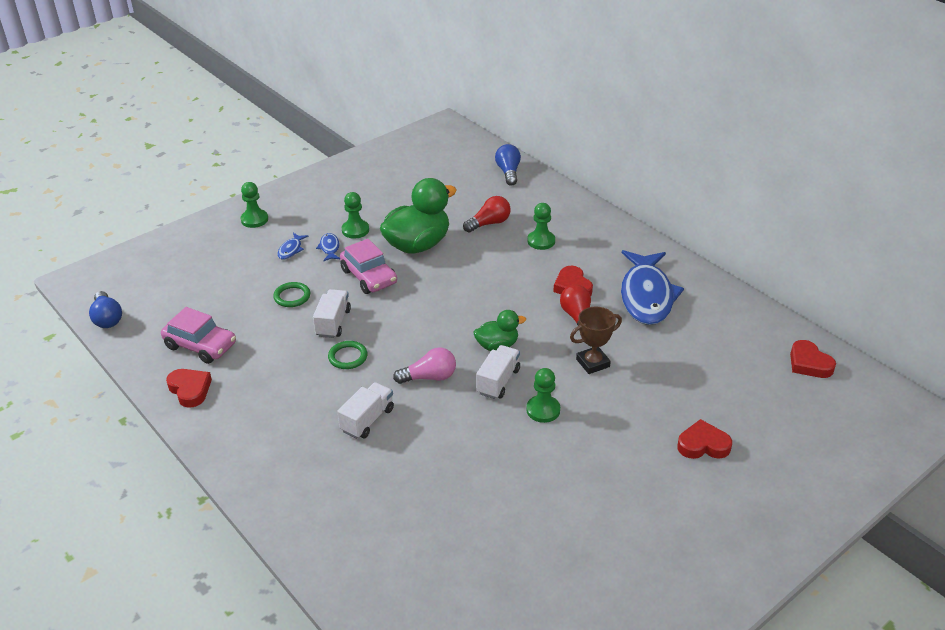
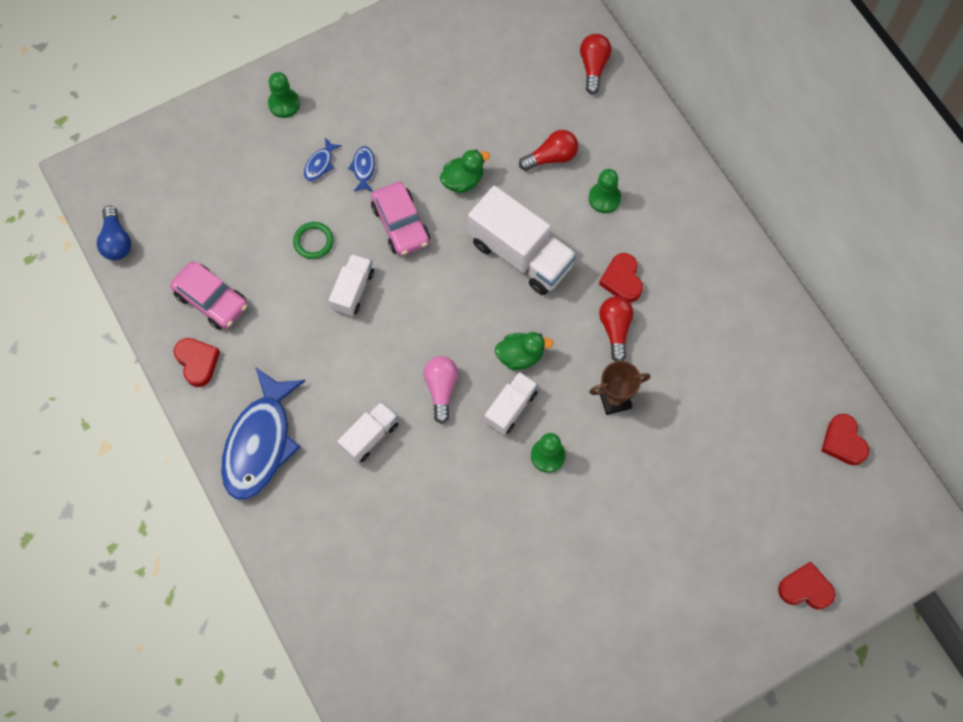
camera: 10 degrees right, 30 degrees up
green ring [328,341,368,369] -> none
green pawn [342,192,369,239] -> none
green duck [380,178,456,254] -> green duck [440,149,490,193], size x0.53
pink light bulb [393,348,456,384] -> pink light bulb turned 90 degrees counterclockwise [424,356,458,424]
blue light bulb [495,144,521,186] -> red light bulb [580,34,612,94]
blue fish [621,250,684,325] -> blue fish moved to [221,368,305,500]
red heart [677,419,732,459] -> red heart moved to [778,562,835,609]
none -> white truck [468,186,577,295]

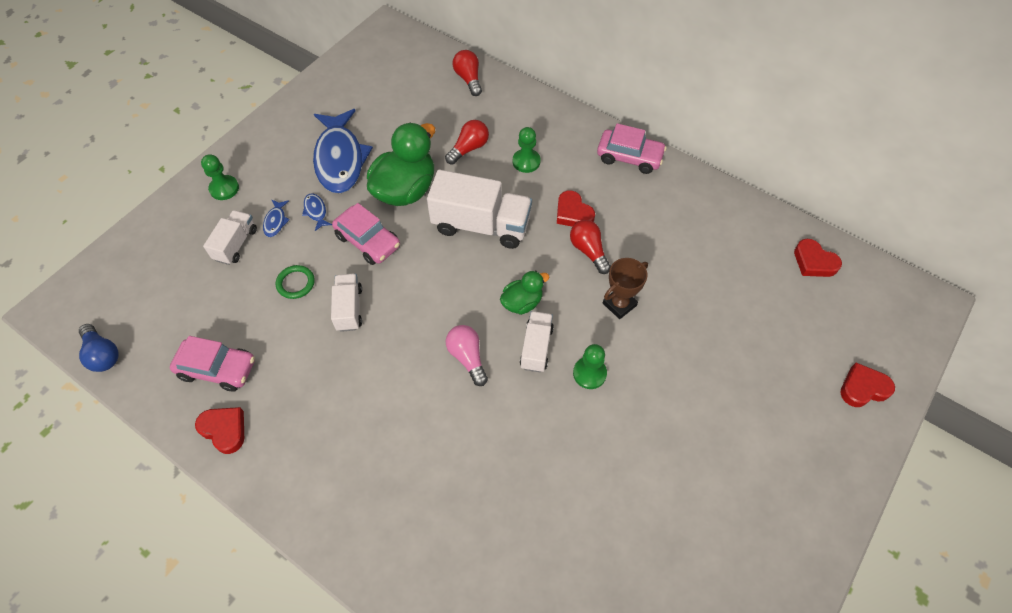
camera: 25 degrees left, 10 degrees down
blue fish [221,368,305,500] -> blue fish moved to [313,109,373,193]
white truck [337,401,398,463] -> white truck moved to [203,210,257,265]
green duck [440,149,490,193] -> green duck [367,123,435,206], size x1.87
none -> pink car [597,123,667,174]

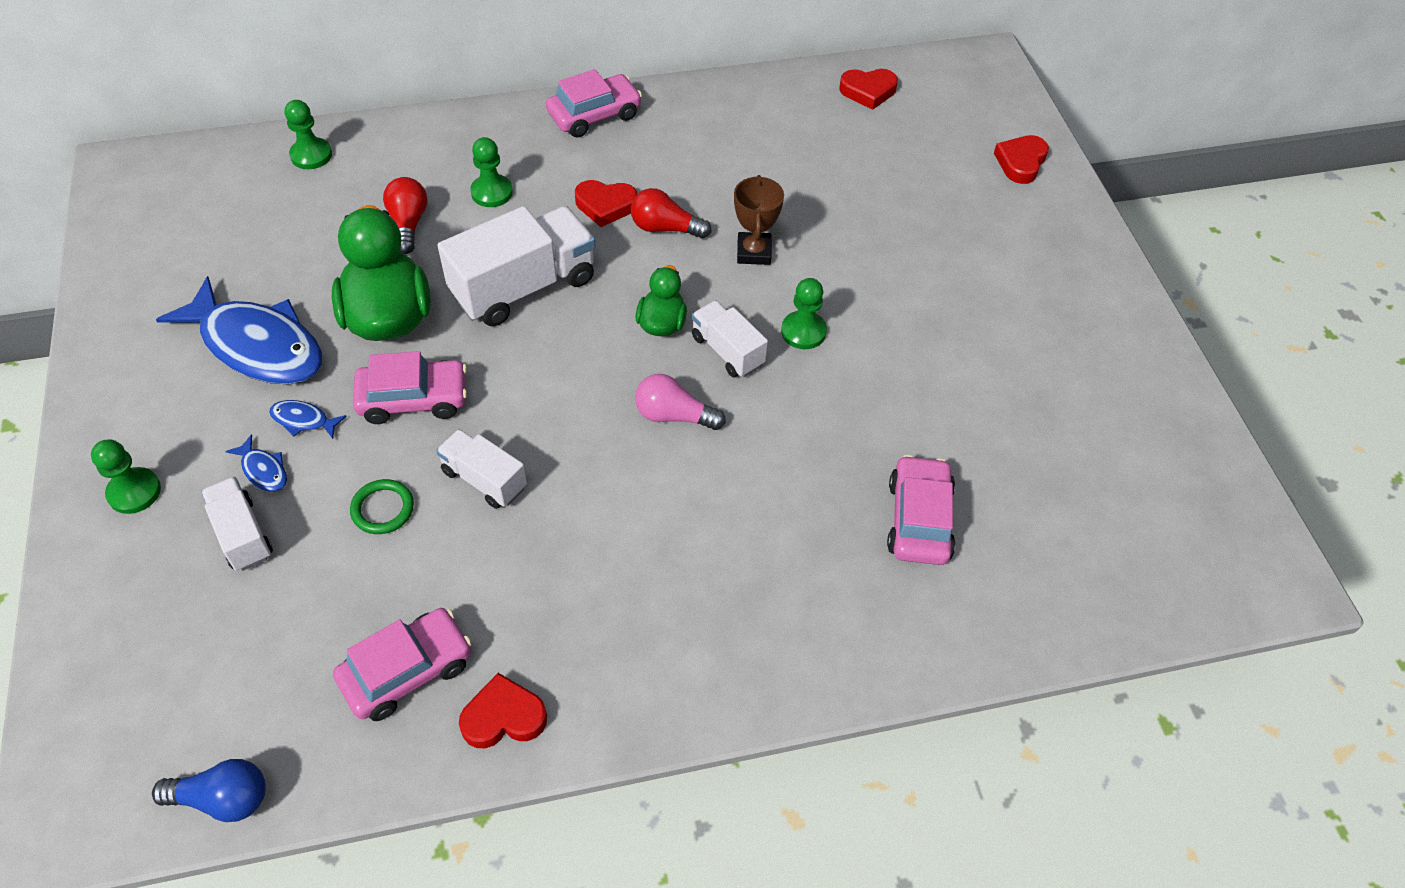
camera: 50 degrees left, 5 degrees down
red light bulb [453,50,482,96] -> green pawn [285,100,332,169]
none -> pink car [887,455,956,565]

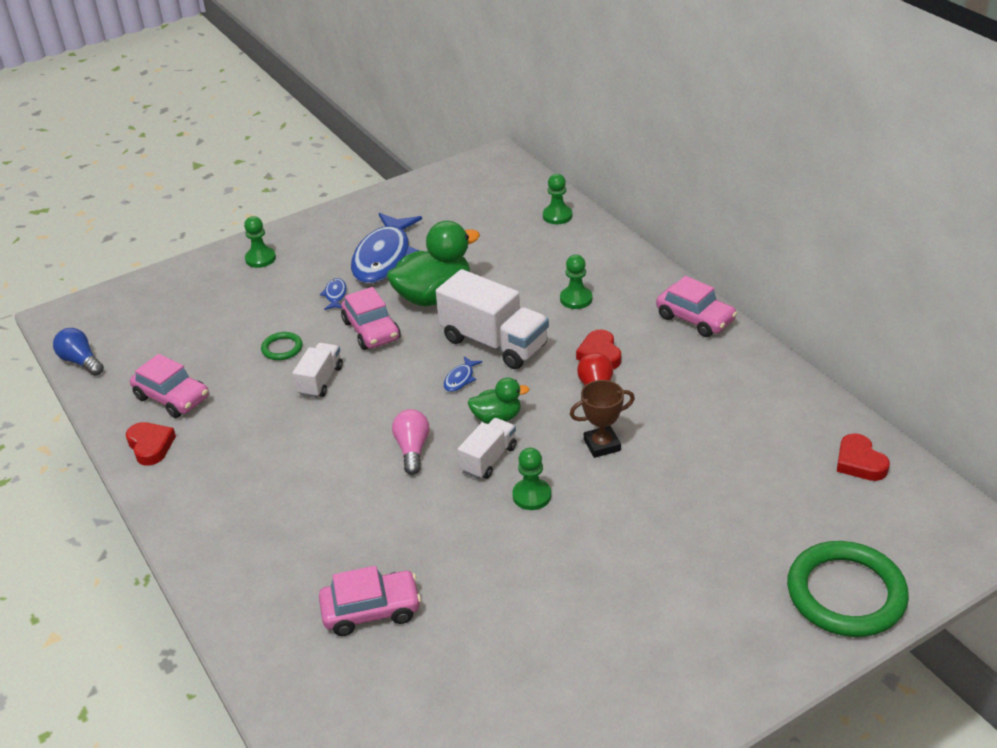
camera: 75 degrees right, 15 degrees down
blue light bulb [152,759,266,822] -> blue light bulb turned 150 degrees clockwise [53,328,104,376]
white truck [201,477,273,571] -> none
blue fish [225,434,287,492] -> blue fish moved to [444,356,482,392]
red light bulb [383,177,428,254] -> none
red heart [994,135,1049,184] -> green ring [787,541,909,637]

